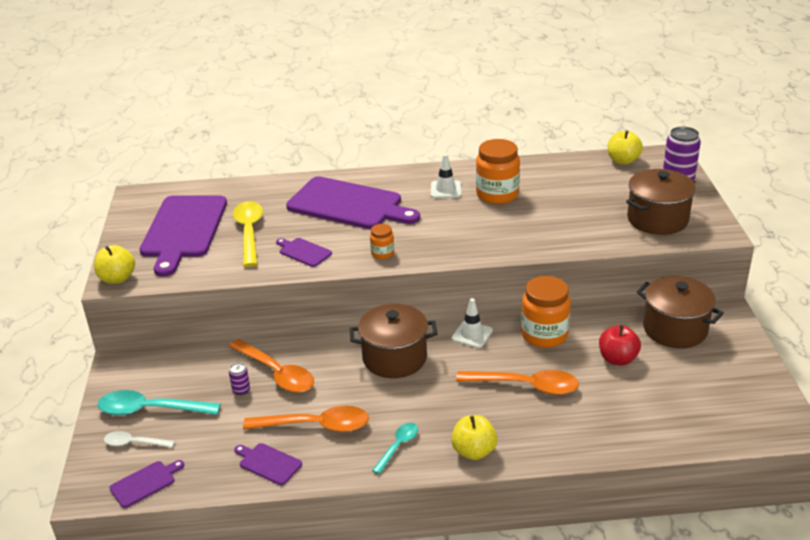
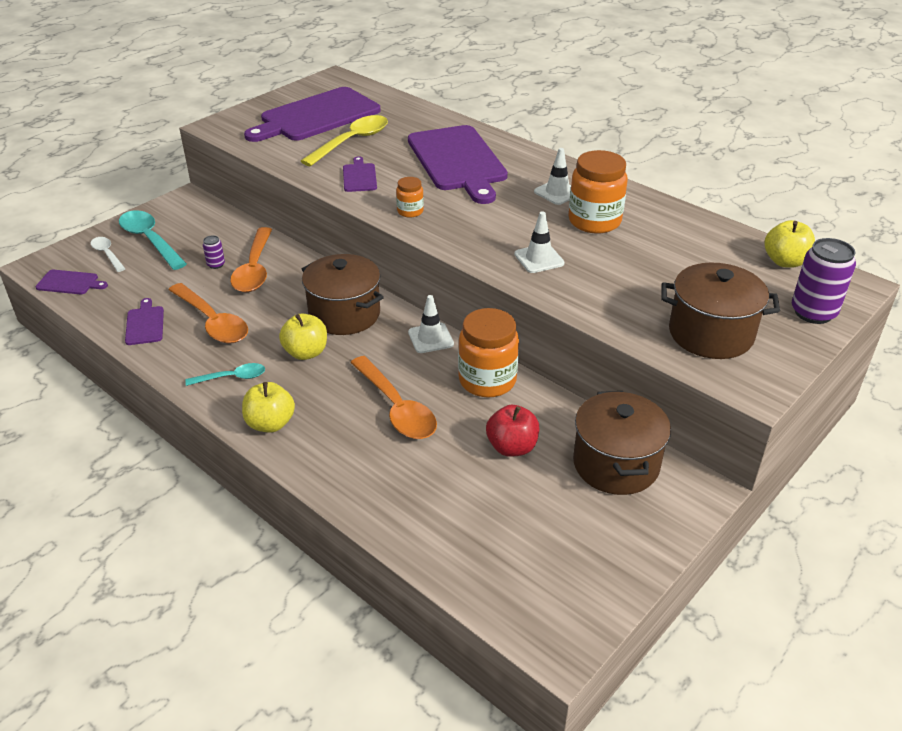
camera: 45 degrees right, 5 degrees up
yellow apple [94,245,135,284] -> yellow apple moved to [279,314,327,360]
none -> white traffic cone [514,211,565,273]

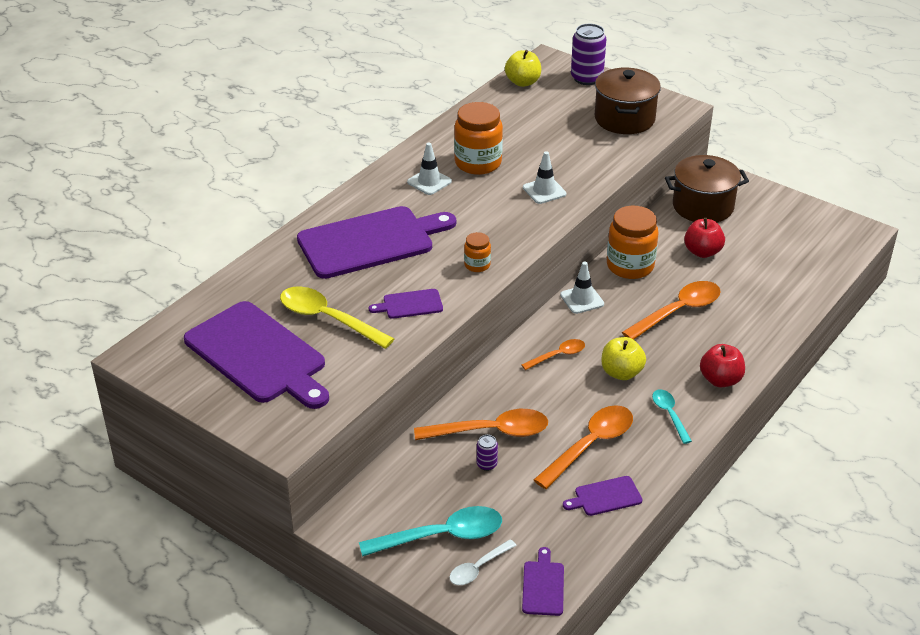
camera: 95 degrees left, 0 degrees up
turquoise spoon [119,210,187,270] -> turquoise spoon turned 150 degrees counterclockwise [359,506,502,557]
yellow apple [242,382,295,432] -> red apple [700,344,745,387]
brown pot [302,254,384,335] -> orange spoon [521,339,585,370]

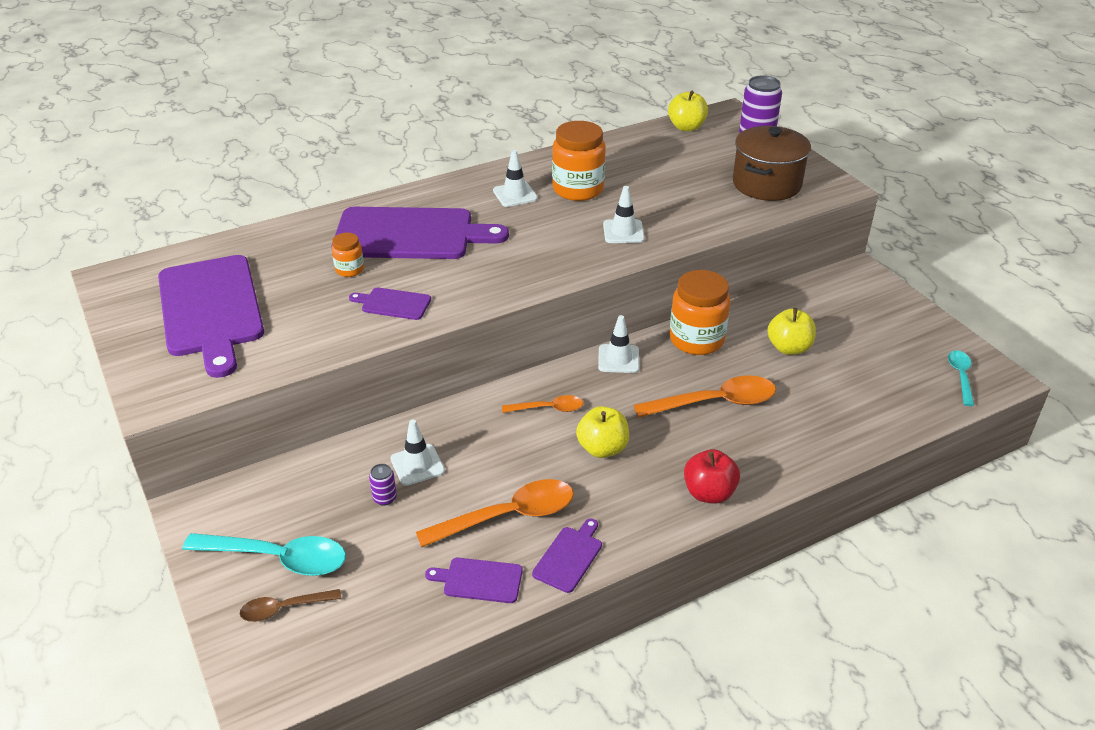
camera: 25 degrees right, 0 degrees up
yellow spoon [280,286,394,349] -> none
orange spoon [414,409,548,440] -> white traffic cone [390,420,445,486]
white spoon [449,539,517,585] -> brown spoon [240,589,341,622]
orange jar [464,232,491,272] -> orange jar moved to [332,233,364,277]
purple cutting board [522,547,564,616] -> purple cutting board moved to [532,519,602,593]
turquoise spoon [652,389,692,444] -> turquoise spoon moved to [948,350,974,406]
brown pot [665,155,749,222] -> none
red apple [684,218,725,258] -> yellow apple [767,308,816,355]

